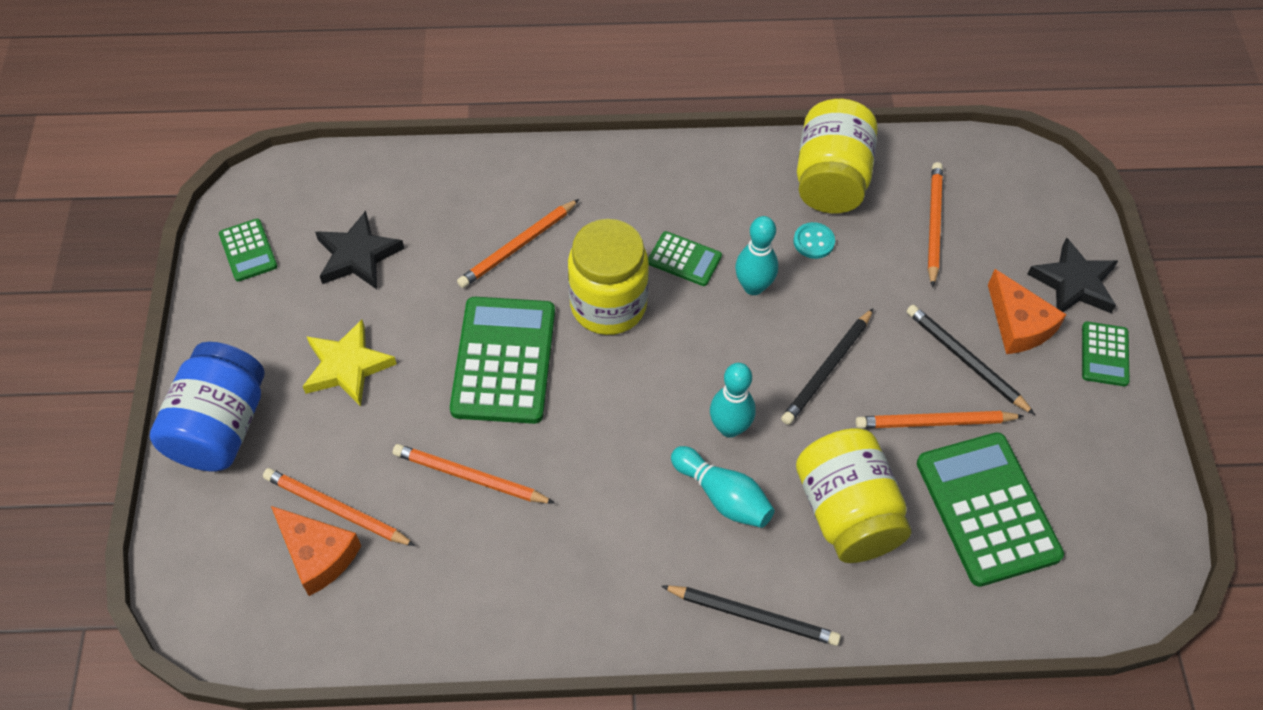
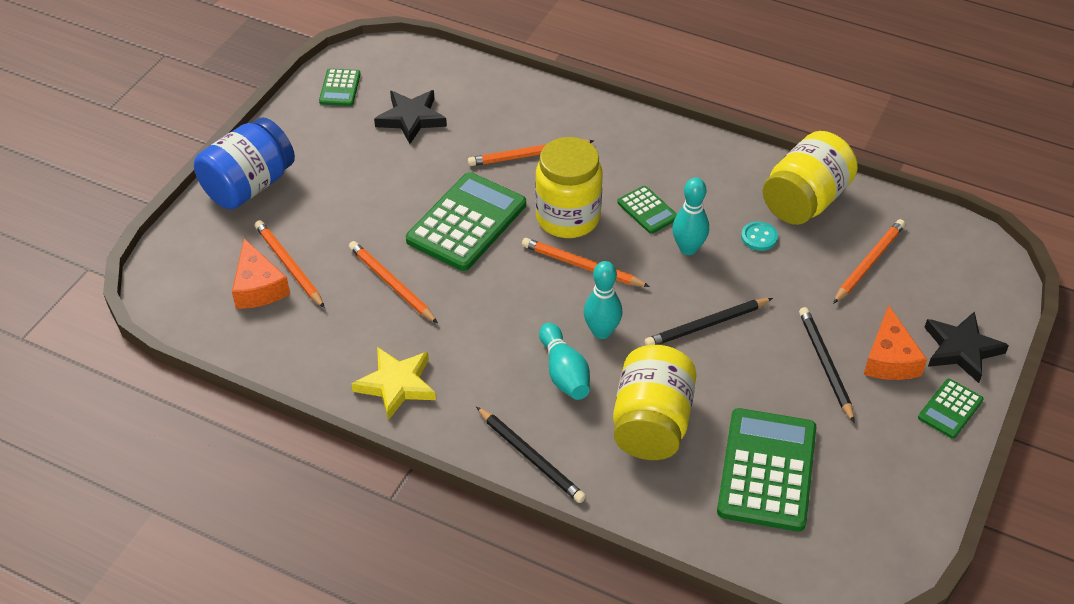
camera: 30 degrees right, 10 degrees down
yellow star [302,319,397,407] -> yellow star moved to [351,347,436,420]
orange pencil [856,411,1024,429] -> orange pencil moved to [522,238,650,287]

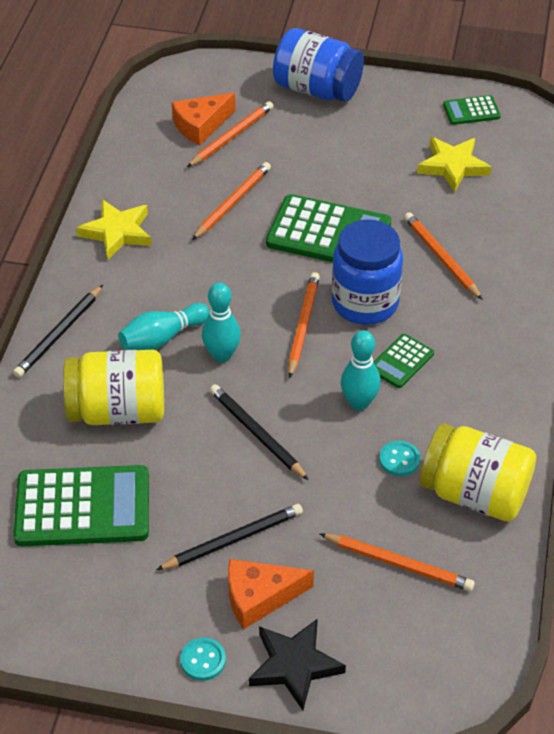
camera: 75 degrees right, 0 degrees up
black star [374,90,447,144] -> yellow star [417,137,491,192]
yellow jar [535,137,603,238] -> blue jar [332,219,403,325]
green calculator [918,379,983,439] -> turquoise button [180,638,226,681]

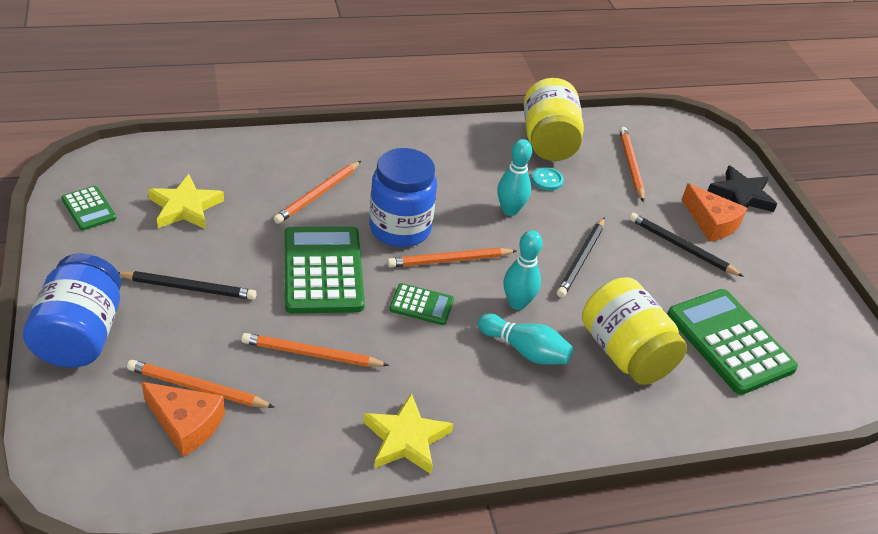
camera: 120 degrees left, 5 degrees down
black pencil [13,285,103,378] -> black pencil moved to [118,271,257,300]
turquoise button [180,638,226,681] -> none
green calculator [374,334,434,388] -> green calculator moved to [389,283,454,325]

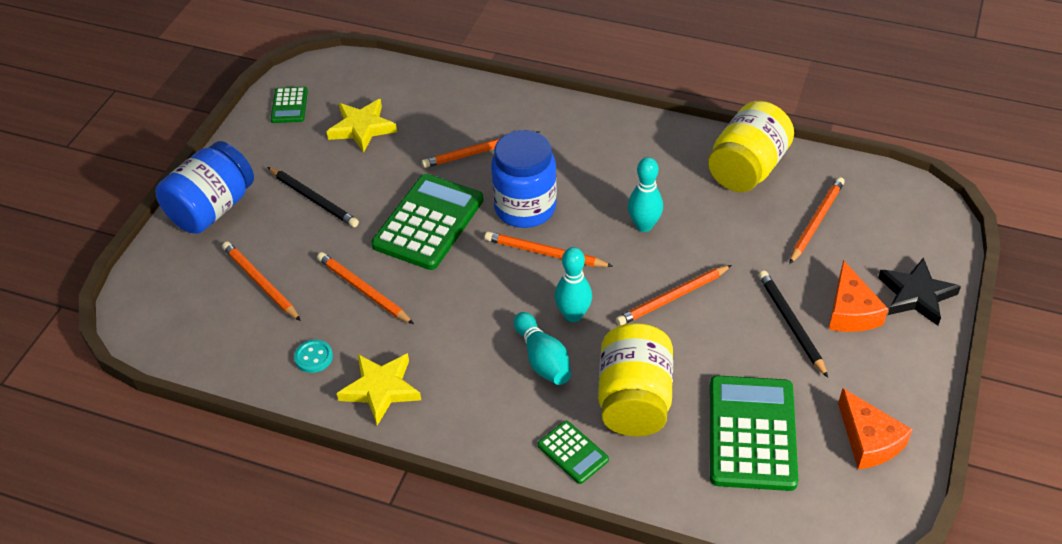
camera: 40 degrees right, 5 degrees up
orange cheese [141,382,225,457] -> orange cheese moved to [838,388,912,469]
green calculator [389,283,454,325] -> green calculator moved to [538,421,609,484]
turquoise button [532,167,564,191] -> turquoise button moved to [294,340,333,373]
black pencil [557,217,605,297] -> orange pencil [616,265,732,326]

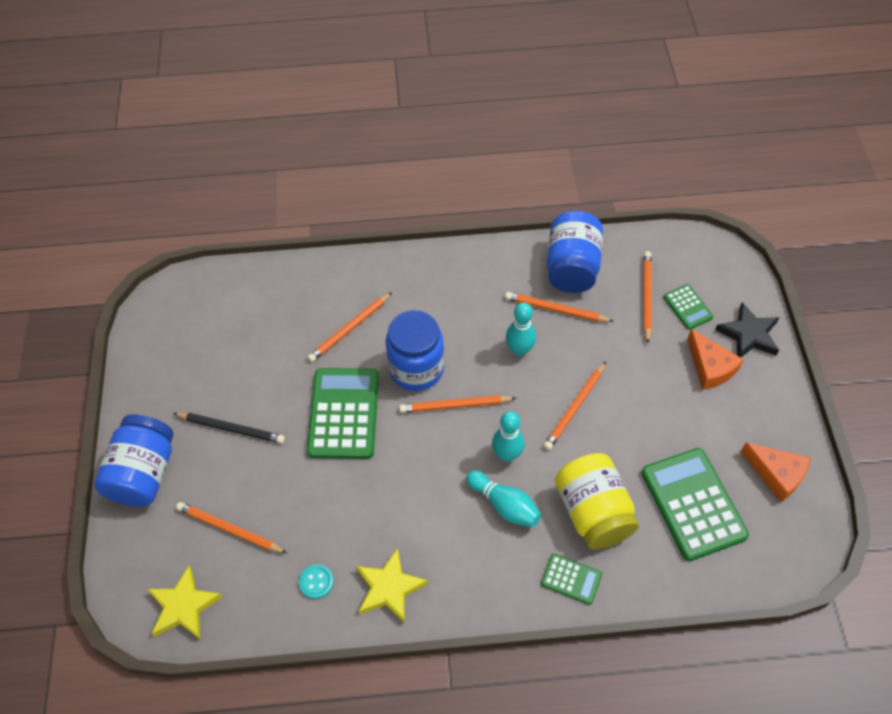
camera: 25 degrees left, 10 degrees up
green calculator [271,87,308,123] -> green calculator moved to [664,284,713,330]
orange pencil [317,252,414,324] -> orange pencil moved to [505,292,614,322]
yellow star [326,99,397,153] -> yellow star moved to [147,566,222,639]
yellow jar [708,101,794,192] -> blue jar [547,211,603,293]
black pencil [758,270,828,378] -> none

